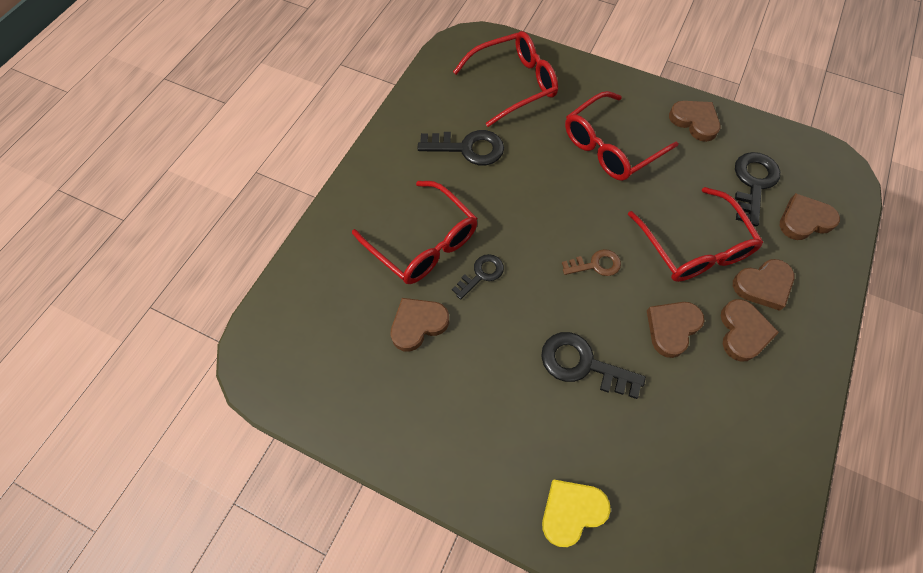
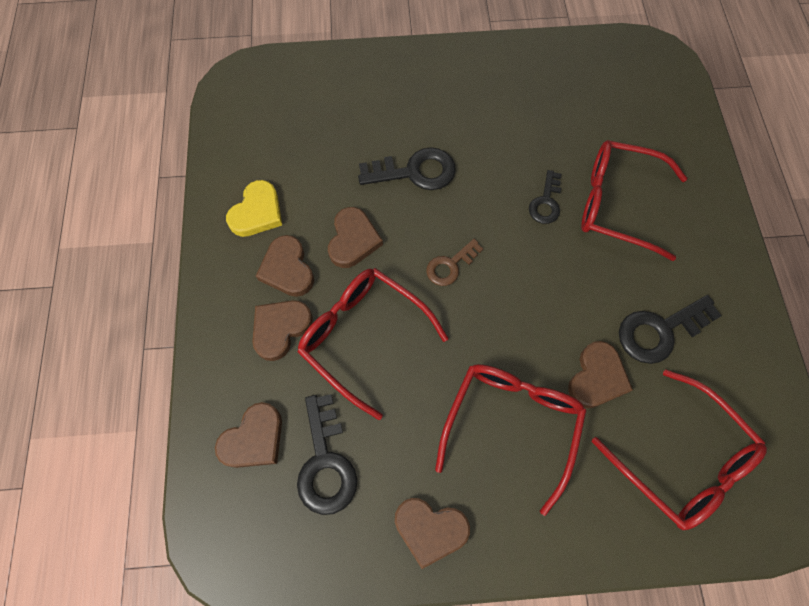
camera: 150 degrees right, 5 degrees up
brown heart [390,298,449,352] -> brown heart moved to [568,341,633,408]
red glasses [453,31,558,127] -> red glasses turned 75 degrees counterclockwise [592,369,767,530]
yellow heart [542,480,611,547] -> yellow heart moved to [226,180,282,237]

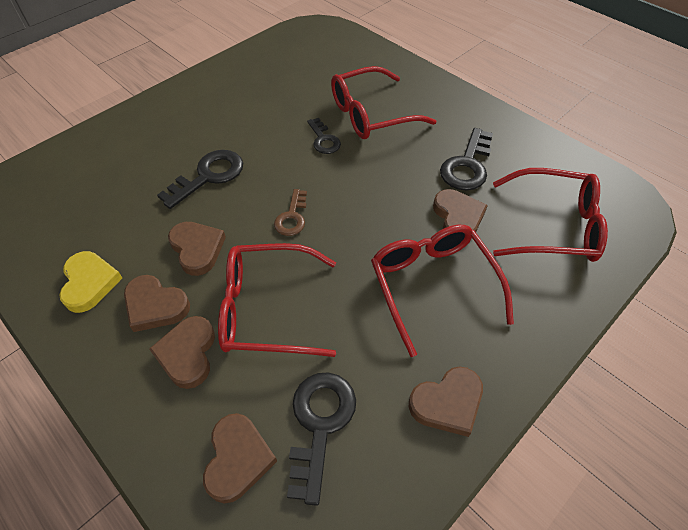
camera: 40 degrees left, 15 degrees down
black key [297,394,358,515] -> black key turned 120 degrees counterclockwise [287,372,356,506]

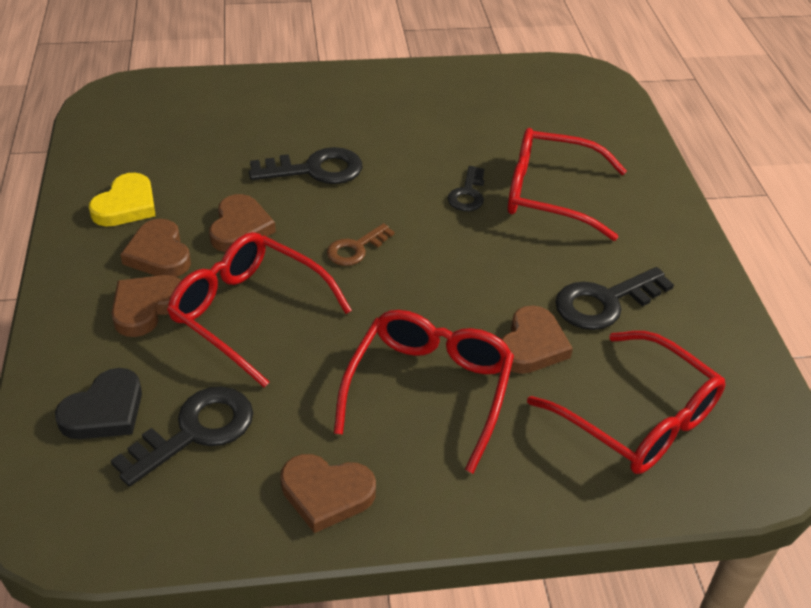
camera: 35 degrees right, 10 degrees down
brown heart [203,413,277,503] -> black heart [55,368,142,439]

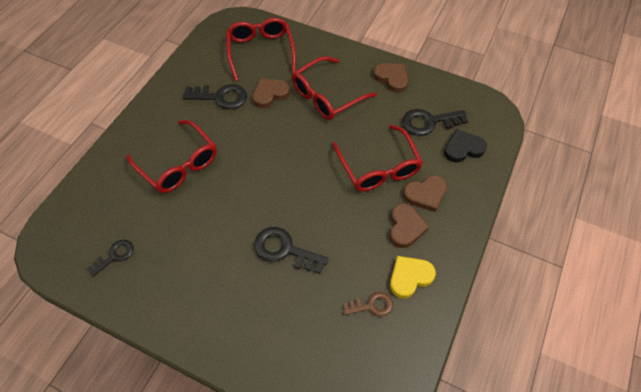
camera: 145 degrees left, 15 degrees up
brown heart [209,194,276,252] -> none
brown key [327,223,395,266] -> brown key moved to [343,292,393,316]
black key [447,166,484,211] -> black key moved to [87,240,134,277]

